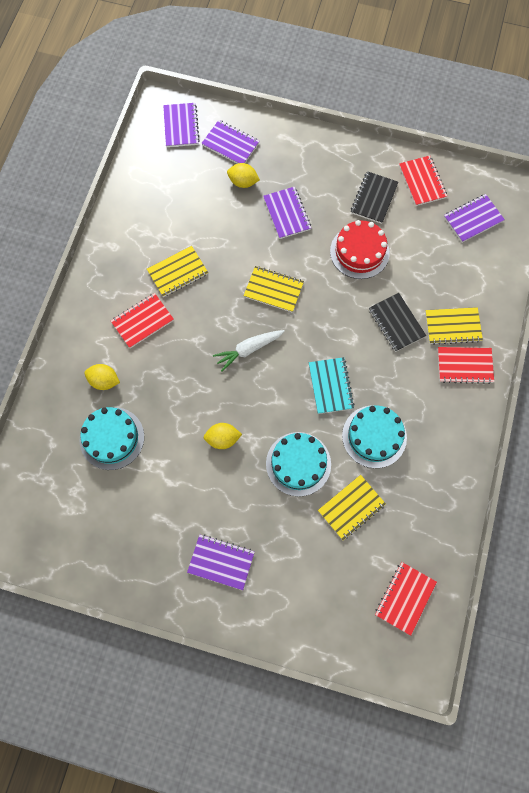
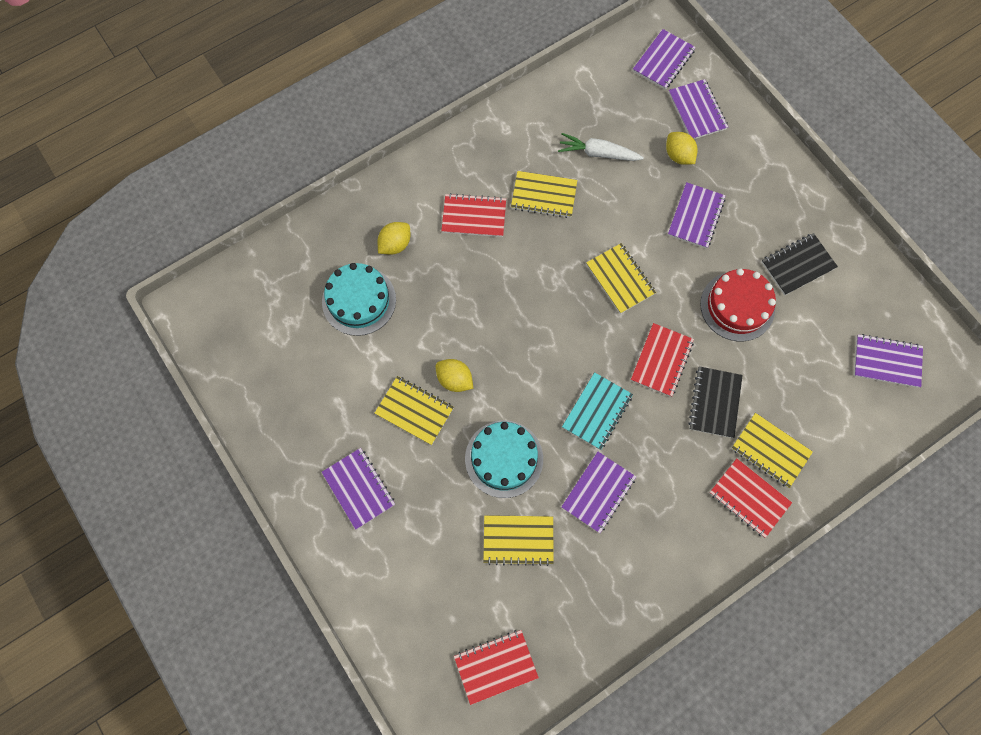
camera: 40 degrees right, 0 degrees up
yellow lemon [84,364,120,390] -> yellow lemon turned 75 degrees clockwise [378,222,410,255]
white carrot [213,330,285,371] -> white carrot moved to [558,133,644,161]
turquoise cake [342,405,407,468] -> purple notebook [561,452,636,533]
red notebook [399,156,447,206] -> red notebook moved to [631,323,694,397]
none -> yellow notebook [374,376,454,445]

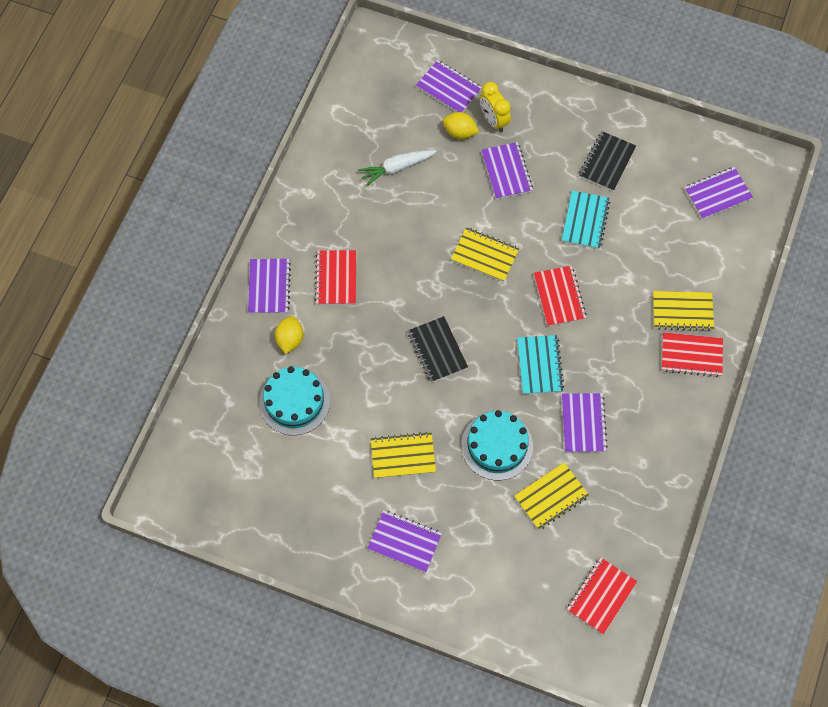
camera: 35 degrees left, 5 degrees down
yellow lemon [436,359,473,392] -> none
red notebook [441,193,506,237] -> red notebook turned 60 degrees counterclockwise [315,250,356,305]
yellow notebook [511,171,577,218] -> none
purple notebook [633,29,696,89] -> purple notebook moved to [248,259,291,314]
black notebook [688,366,743,438] -> black notebook moved to [408,316,468,383]
red cake [700,269,776,341] -> turquoise notebook [562,191,610,249]
none -> yellow clock [480,82,511,132]

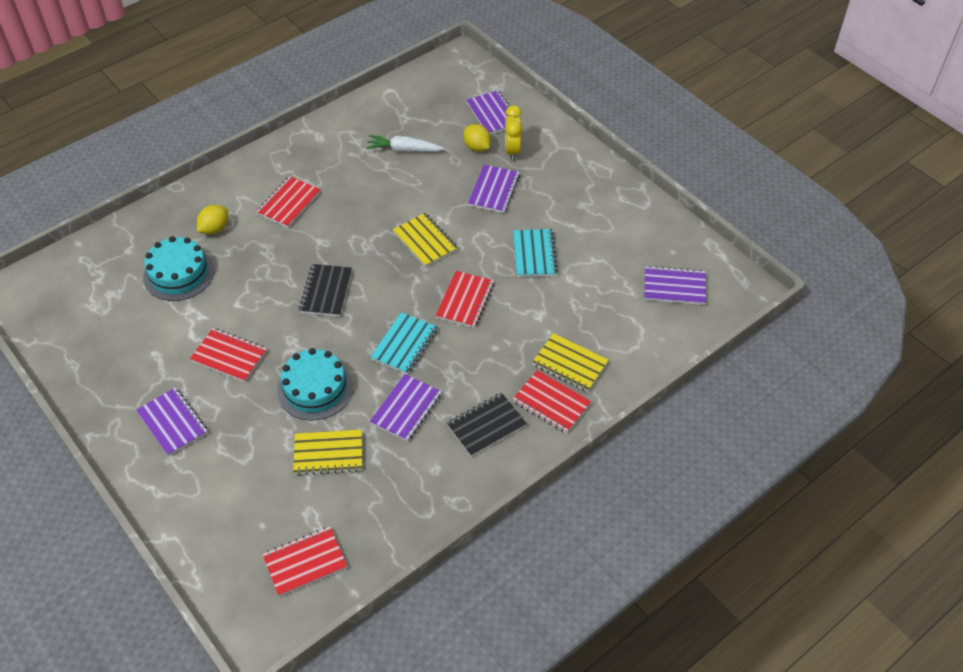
camera: 30 degrees right, 15 degrees down
purple notebook [248,259,291,314] -> none
yellow notebook [370,432,436,479] -> red notebook [190,328,267,382]
turquoise notebook [562,191,610,249] -> turquoise notebook turned 45 degrees counterclockwise [513,229,558,277]
black notebook [579,131,636,191] -> black notebook moved to [447,393,527,457]

